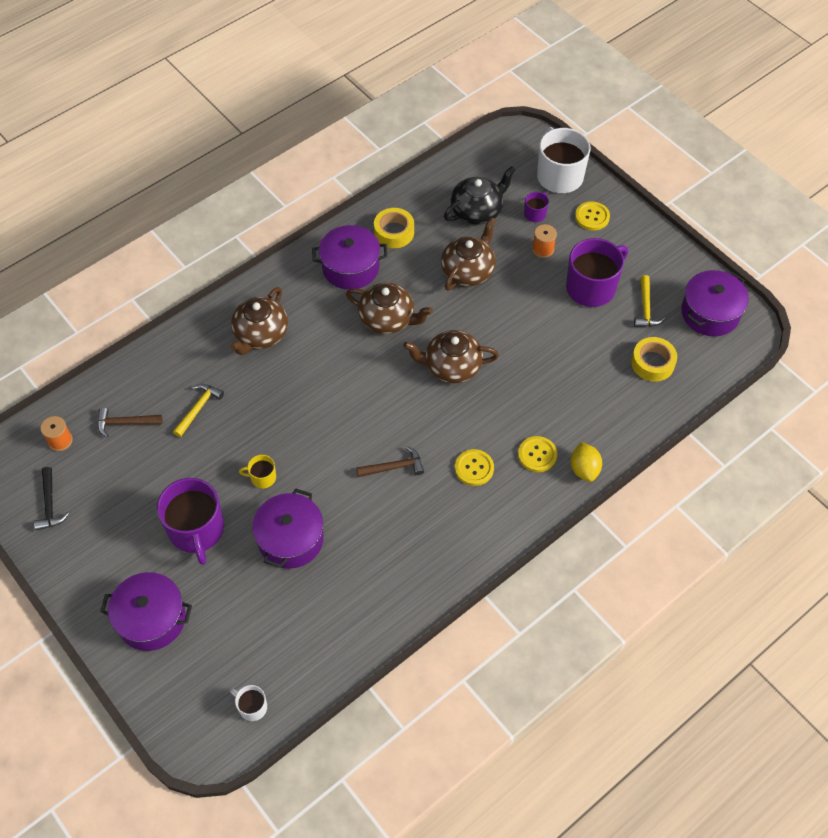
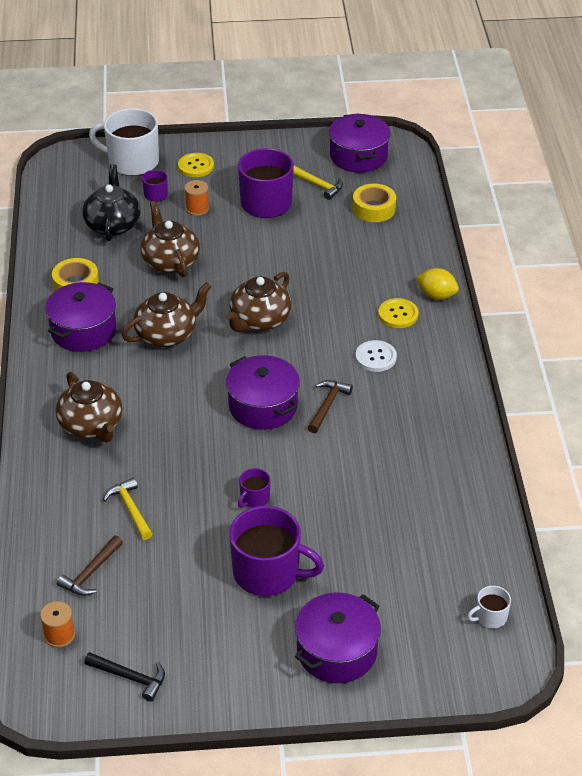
camera: 55 degrees left, 15 degrees down
yellow mug [239,455,276,488] -> purple mug [238,468,271,508]
purple pot [252,488,324,569] -> purple pot moved to [226,355,300,430]
yellow button [455,449,494,486] -> white button [355,340,397,372]

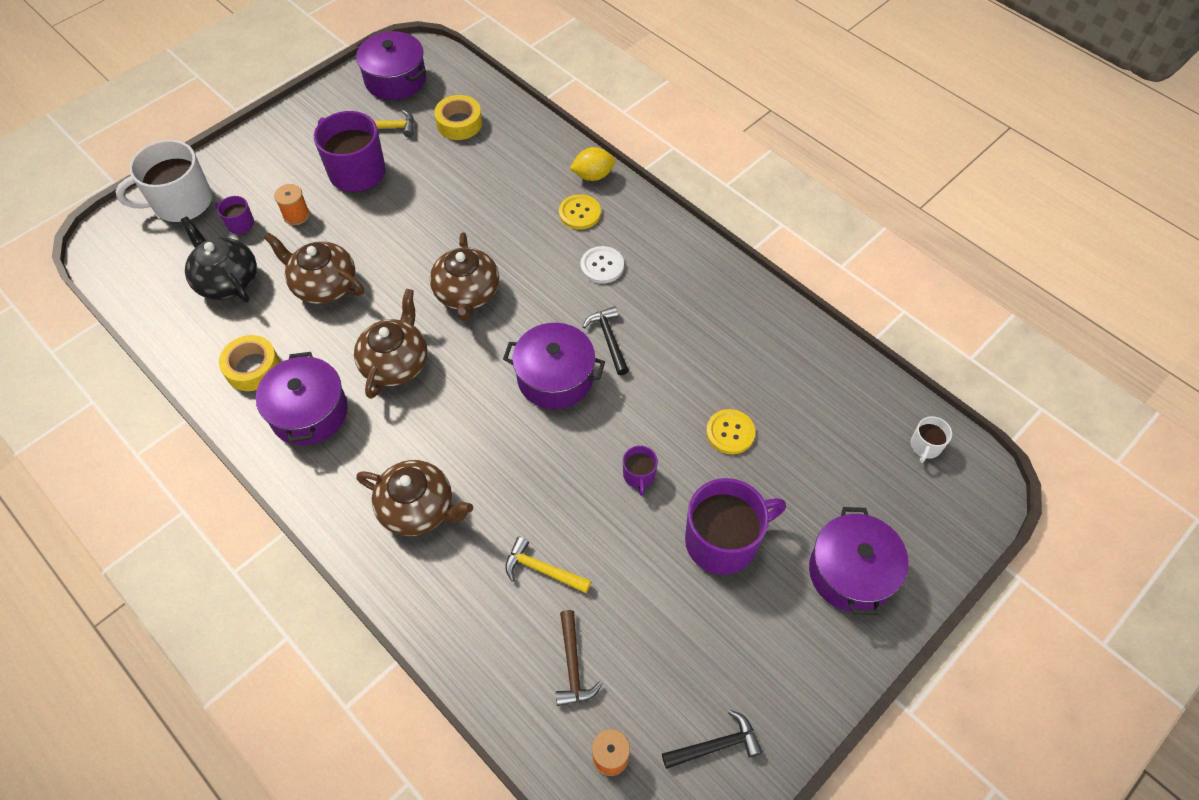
camera: 40 degrees left, 15 degrees up
yellow button [178,153,214,177] -> yellow button moved to [706,409,755,454]
brown hammer [308,380,353,433] -> black hammer [583,306,629,375]

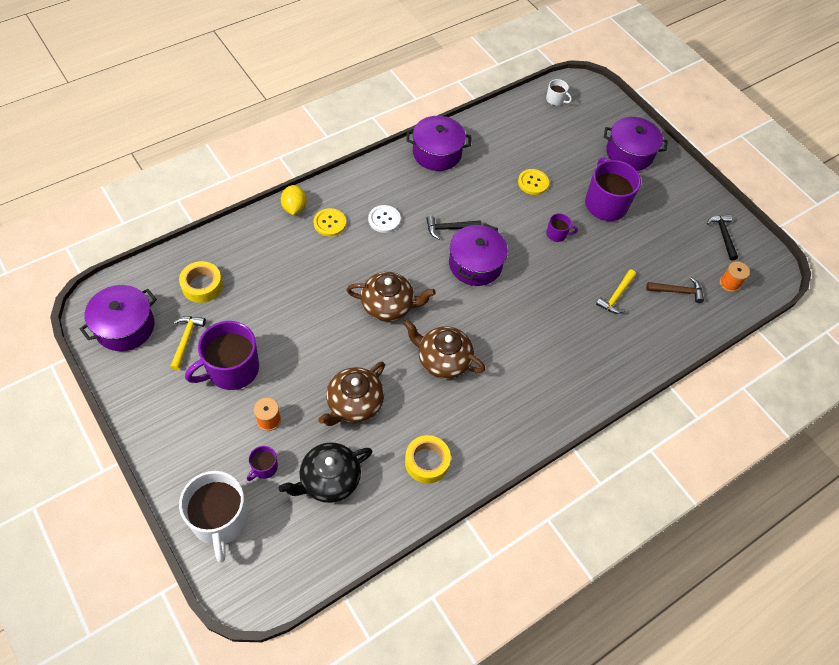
camera: 85 degrees left, 0 degrees up
purple pot [256,352,348,445] -> purple pot moved to [406,116,471,171]
brown teapot [356,460,473,536] -> none

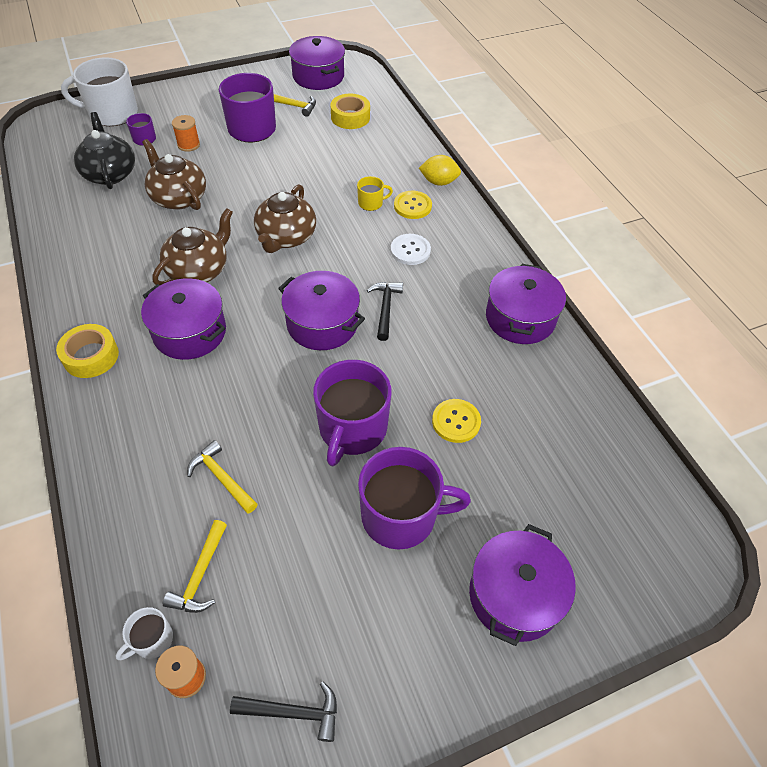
camera: 105 degrees right, 5 degrees down
yellow tape [405,435,451,484] -> yellow tape moved to [56,324,119,378]
white mug [546,79,572,106] -> white mug moved to [116,607,173,660]
purple mug [546,213,578,242] -> purple mug [313,360,392,467], size x2.15
brown hammer [646,277,704,303] -> yellow hammer [163,520,227,613]
none -> purple pot [141,278,226,360]
none -> yellow mug [357,176,393,211]

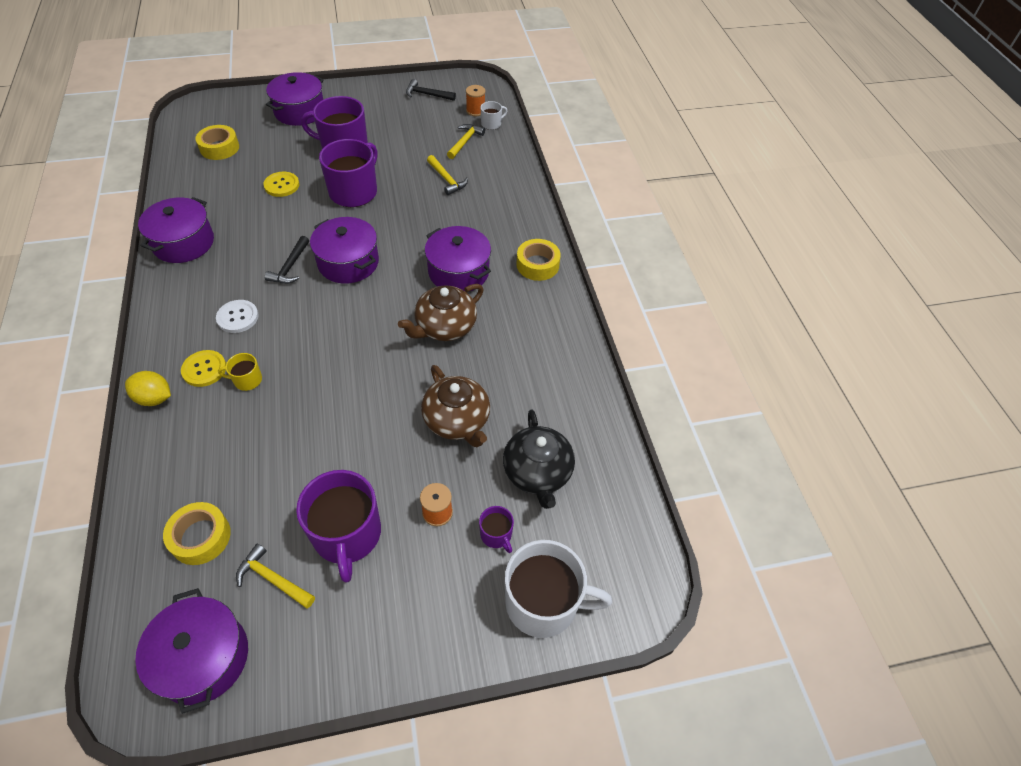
camera: 170 degrees left, 0 degrees up
brown teapot [254,184,316,253] -> none
none -> yellow tape [195,125,239,160]

